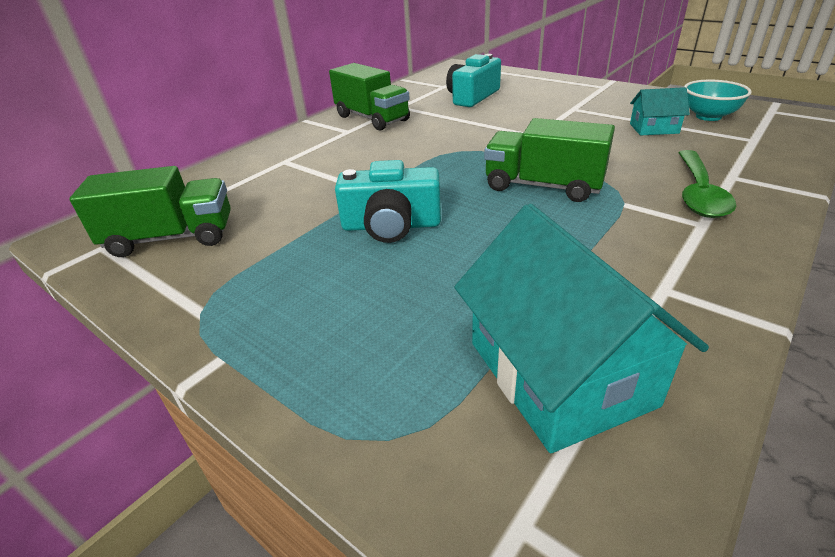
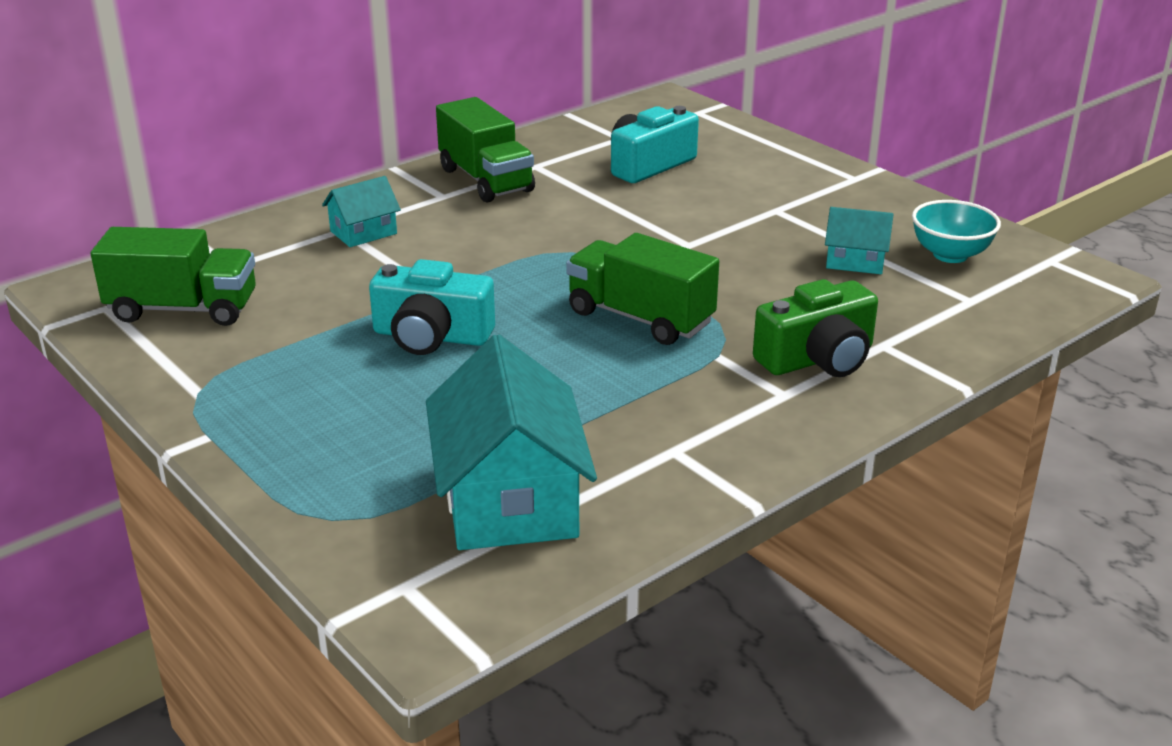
camera: 10 degrees right, 5 degrees down
green spoon [678,150,736,218] -> green camera [753,279,878,377]
none -> turquoise house [322,176,401,247]

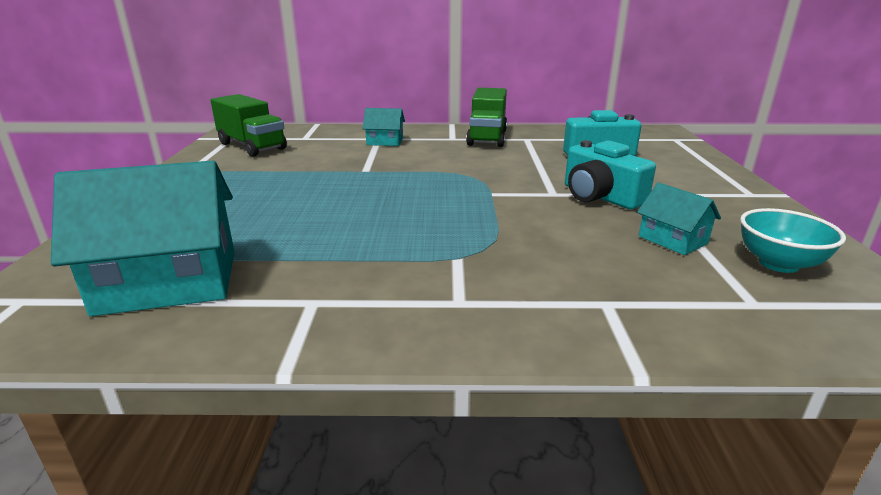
camera: 40 degrees right, 5 degrees down
turquoise camera [369,259,495,355] -> turquoise camera moved to [565,140,656,210]
turquoise house [426,335,597,550] -> turquoise house turned 45 degrees clockwise [51,161,235,316]
green truck [566,233,719,345] -> none
green camera [753,279,878,377] -> none

